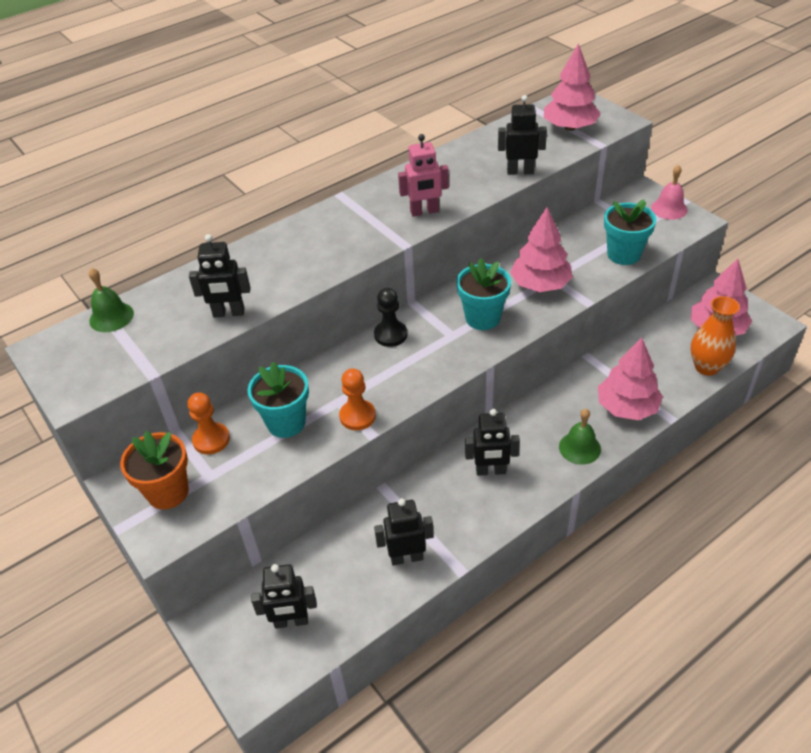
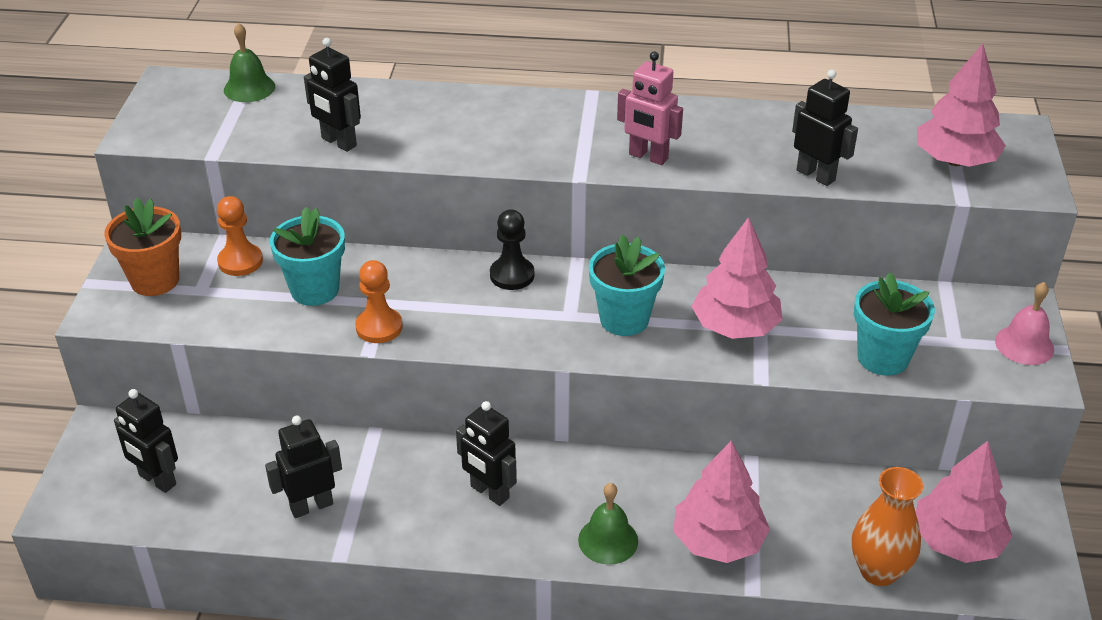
camera: 40 degrees right, 5 degrees down
black robot [374,498,434,565] -> black robot turned 60 degrees counterclockwise [265,416,342,518]

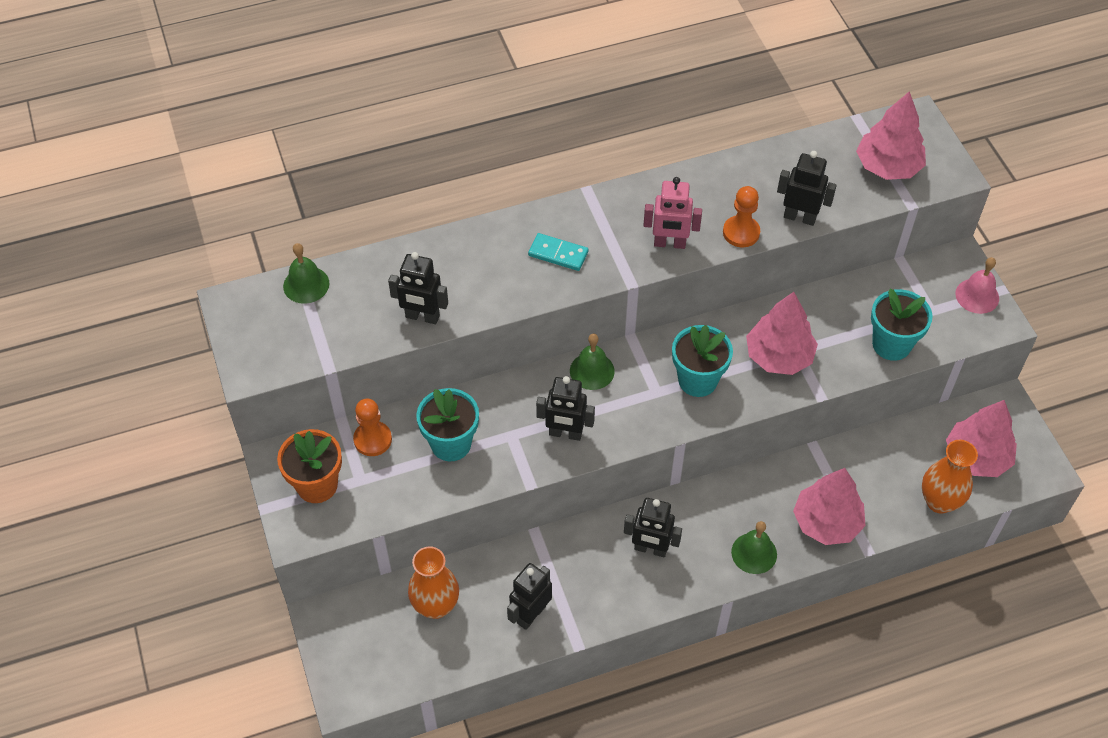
camera: 25 degrees left, 15 degrees up
black robot [114,389,178,493] -> black robot moved to [536,376,595,441]
orange pawn [355,260,403,343] -> orange pawn moved to [723,186,760,247]
black pawn [490,210,534,290] -> green bell [570,334,615,390]
none -> orange vase [408,546,459,619]
none -> turquoise domino [528,233,588,271]

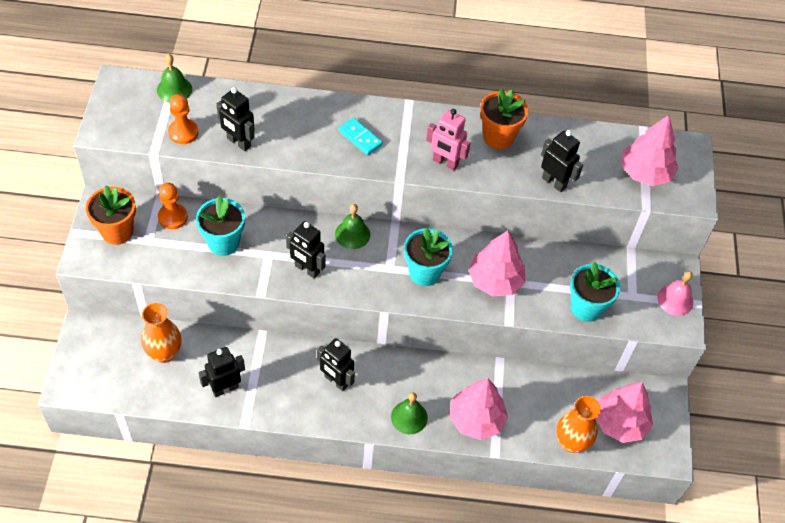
camera: 20 degrees right, 0 degrees up
orange pawn [723,186,760,247] -> orange pawn moved to [168,94,199,144]
none -> orange flower pot [480,88,528,149]

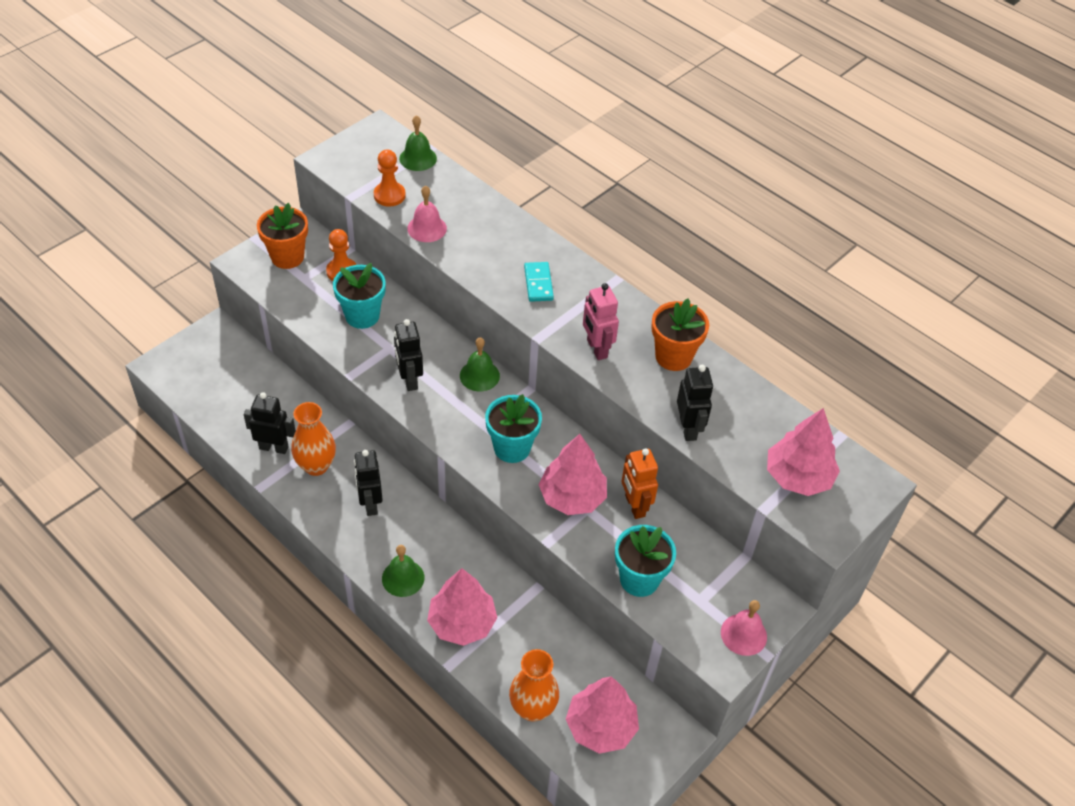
camera: 40 degrees right, 5 degrees down
orange vase [141,303,182,363] -> orange vase moved to [291,402,336,476]
black robot [216,87,255,151] -> pink bell [407,185,447,242]
none -> orange robot [621,448,658,519]

